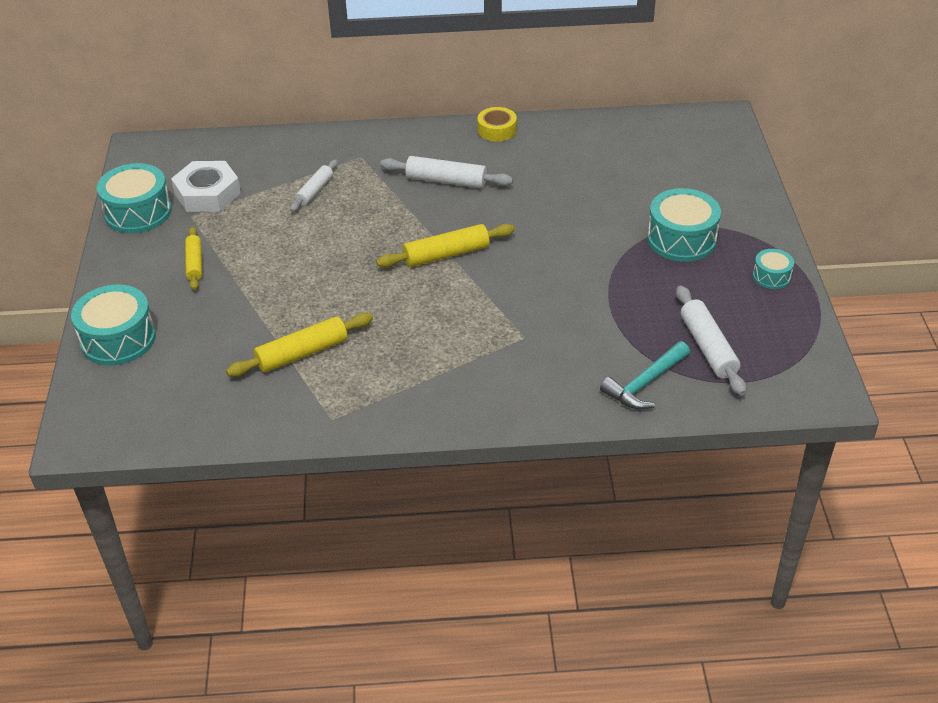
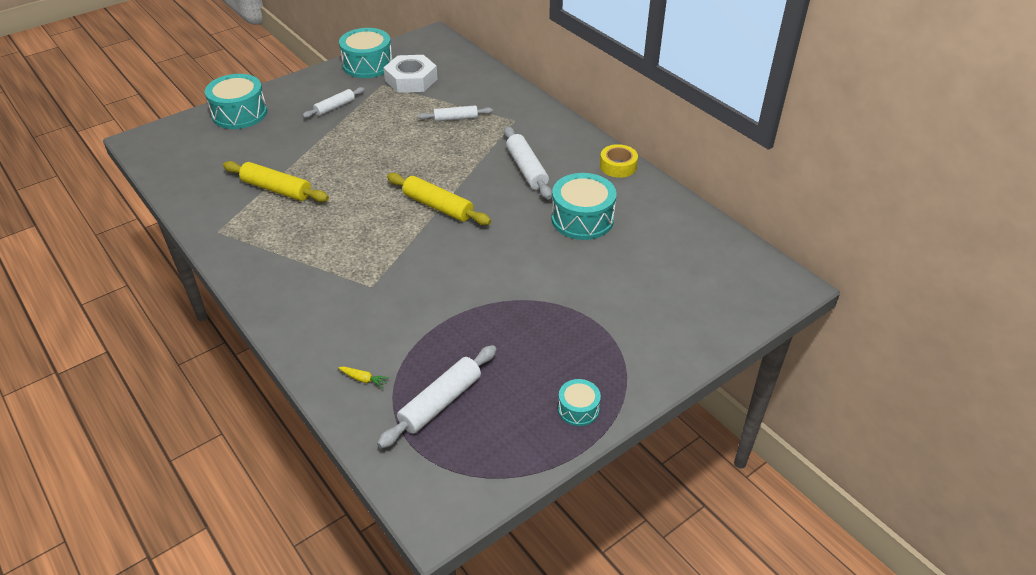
camera: 55 degrees right, 0 degrees up
yellow rolling pin [185,227,202,290] -> white rolling pin [302,87,365,118]
turquoise hammer [600,341,690,409] -> yellow carrot [338,367,390,388]
turquoise drum [647,188,721,262] -> turquoise drum moved to [551,173,617,240]

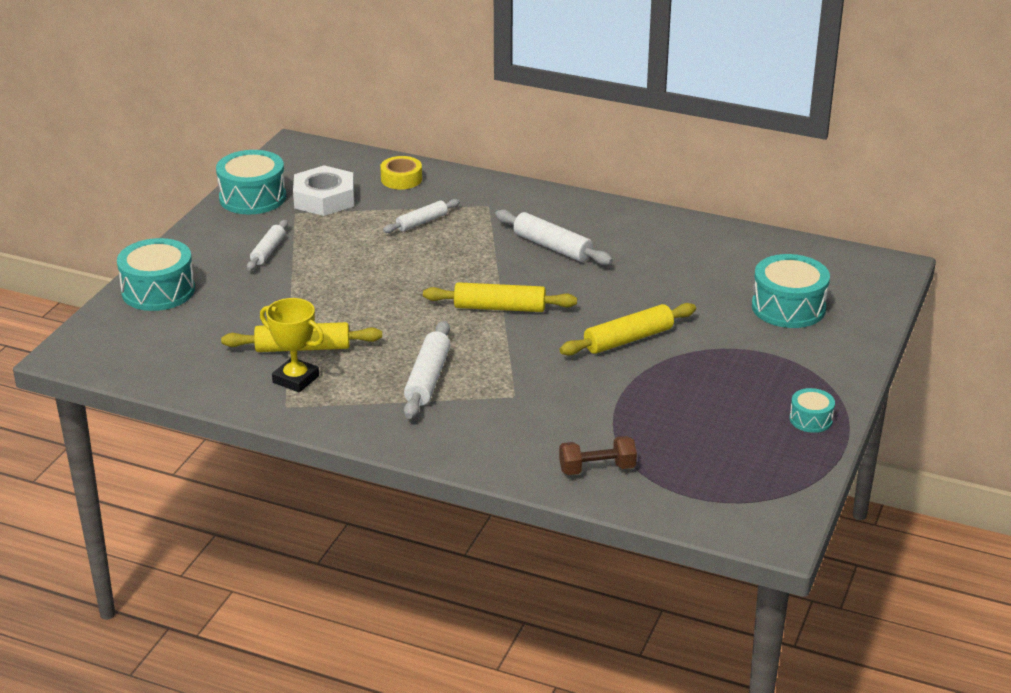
camera: 30 degrees left, 10 degrees down
yellow carrot [338,367,390,388] -> brown dumbbell [559,436,637,475]
white rolling pin [377,345,497,449] -> white rolling pin moved to [404,321,451,419]
turquoise drum [551,173,617,240] -> turquoise drum moved to [752,254,830,328]
yellow tape [600,144,638,178] -> yellow tape moved to [380,156,422,190]
none -> yellow trophy [260,298,324,392]
none -> yellow rolling pin [560,303,696,356]

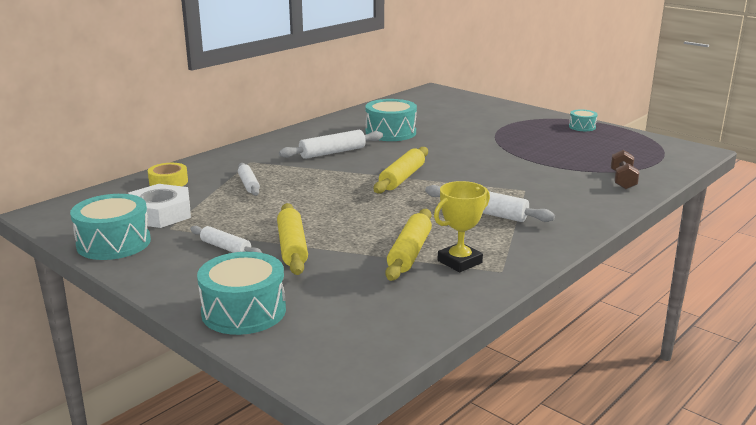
camera: 70 degrees left, 10 degrees down
yellow rolling pin [560,303,696,356] -> yellow rolling pin moved to [277,203,308,275]
turquoise drum [752,254,830,328] -> turquoise drum moved to [365,99,417,141]

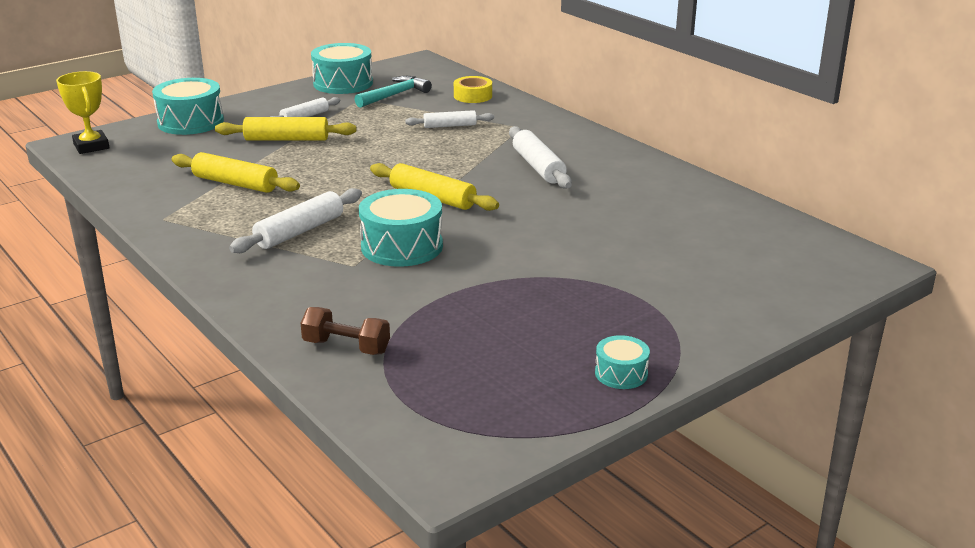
camera: 100 degrees right, 5 degrees up
white nut [129,184,191,228] -> turquoise hammer [354,76,432,108]
turquoise drum [365,99,417,141] -> turquoise drum moved to [359,189,443,267]
yellow trophy [434,181,490,272] -> yellow trophy moved to [56,71,109,154]

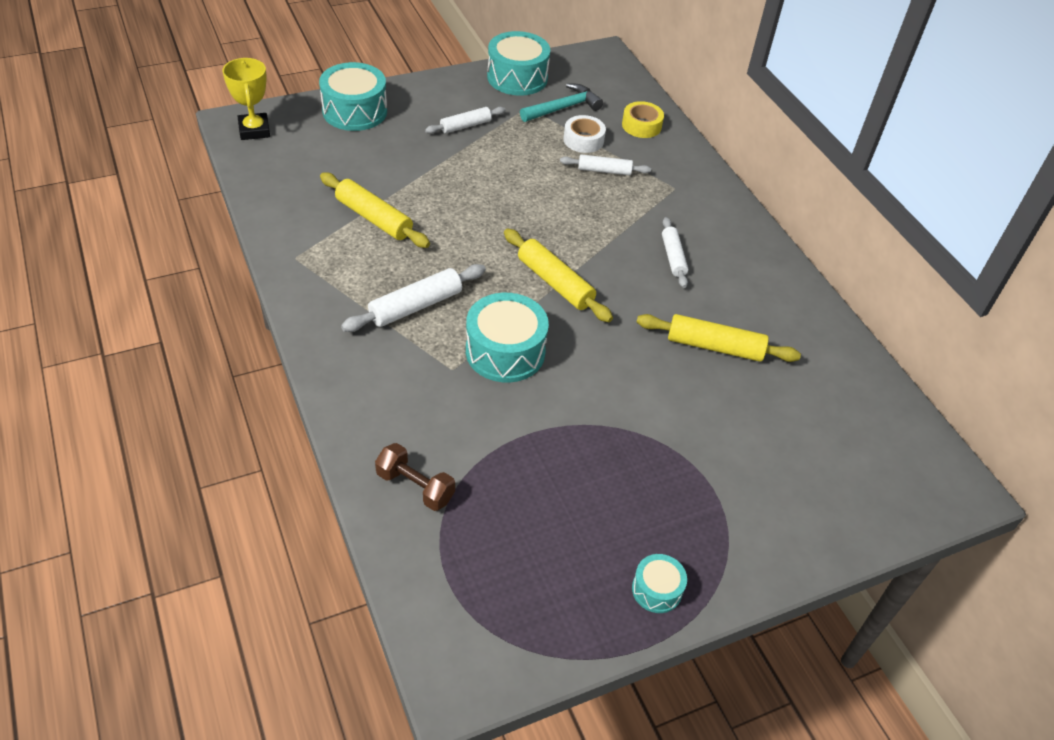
camera: 10 degrees right, 20 degrees up
yellow rolling pin [215,117,356,141] -> yellow rolling pin moved to [637,314,801,362]
white rolling pin [509,126,572,189] -> white rolling pin [662,217,688,288], size x0.65
none -> white tape [563,115,606,153]

